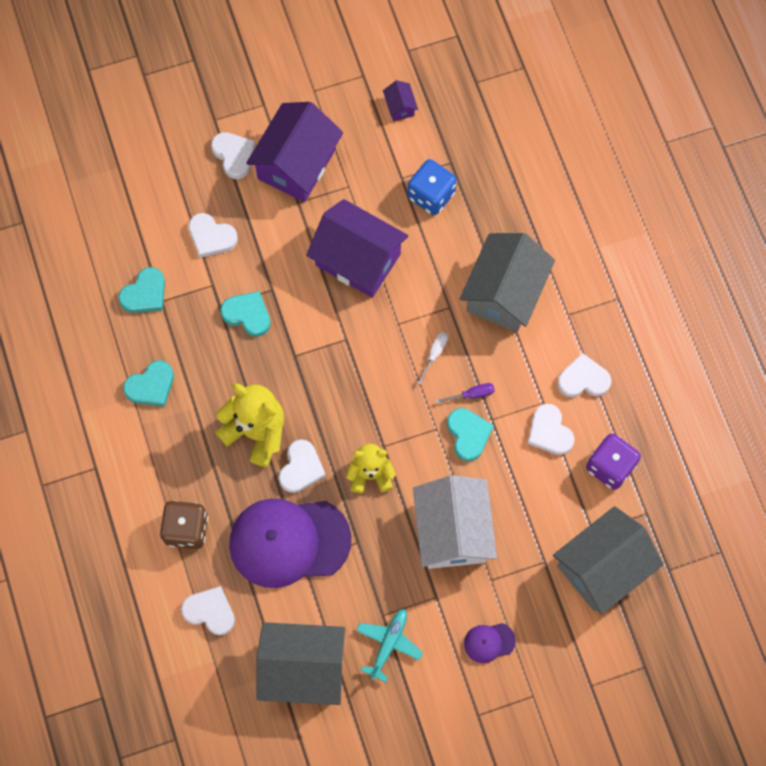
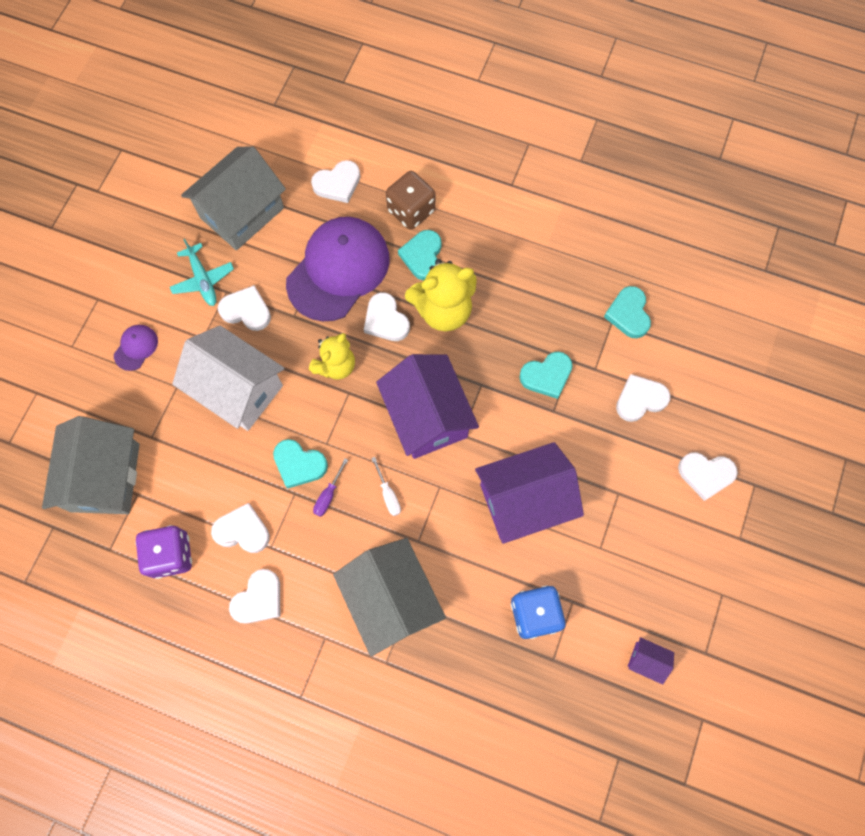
camera: 130 degrees right, 0 degrees up
turquoise heart [123,360,174,406] -> turquoise heart moved to [398,230,441,281]
purple house [246,102,343,202] -> purple house moved to [376,354,479,459]
none -> white heart [218,285,271,331]

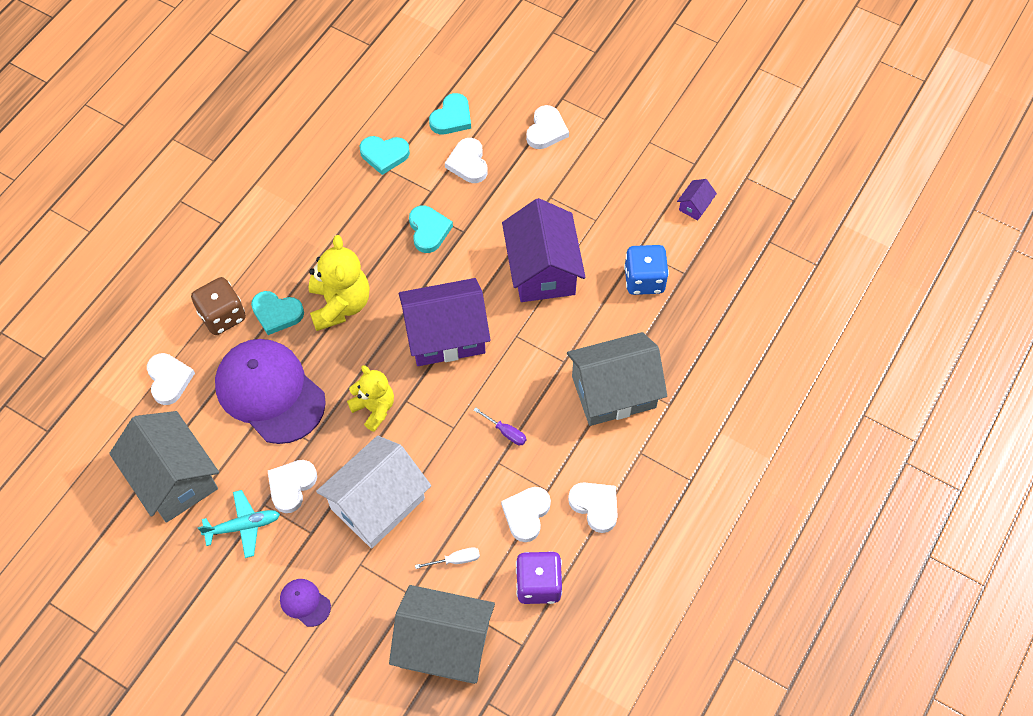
camera: 80 degrees left, 10 degrees down
turquoise heart [273,439,328,489] -> turquoise heart moved to [429,93,471,134]
white heart [364,292,410,341] -> none
white screwdriver [371,457,401,516] -> white screwdriver moved to [415,547,480,569]

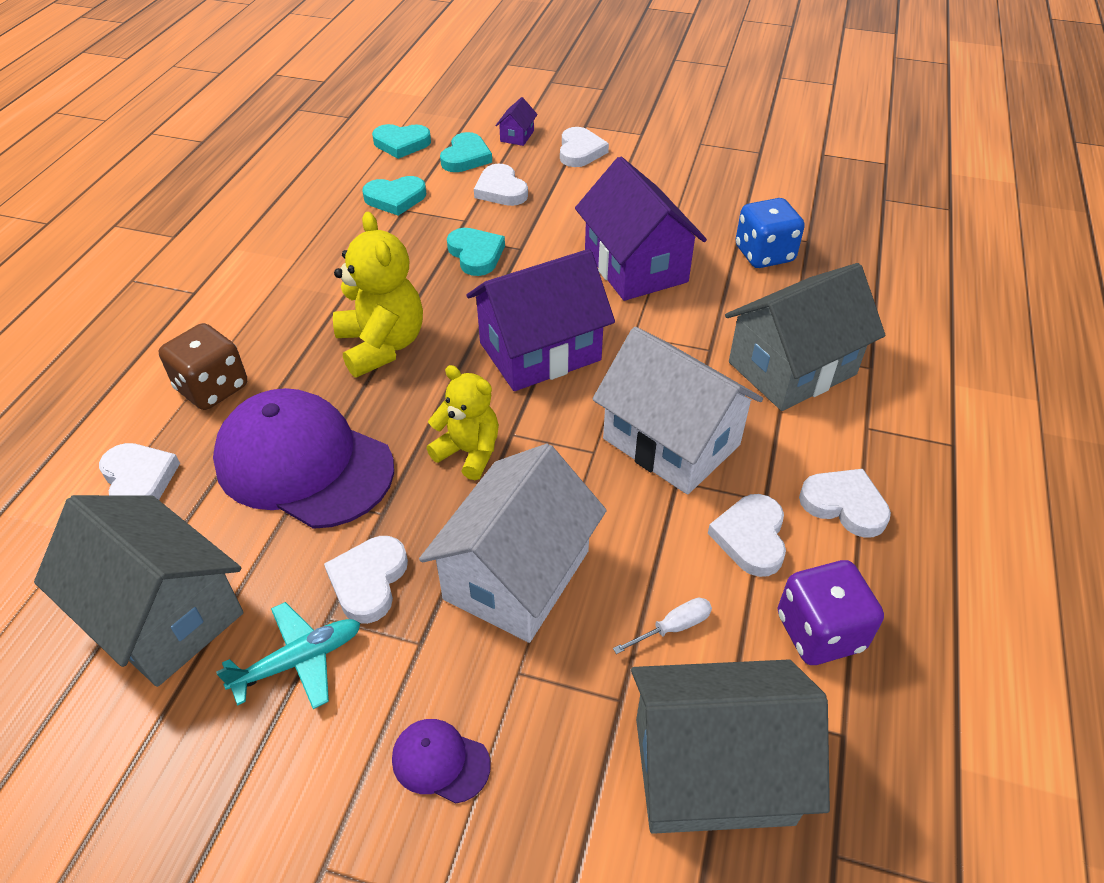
camera: 15 degrees left, 15 degrees down
turquoise heart [251,291,304,335] -> turquoise heart moved to [372,124,431,159]
purple screwdriver [474,407,526,445] -> white house [592,327,763,494]
purple house [677,179,717,221] -> purple house moved to [495,97,538,146]

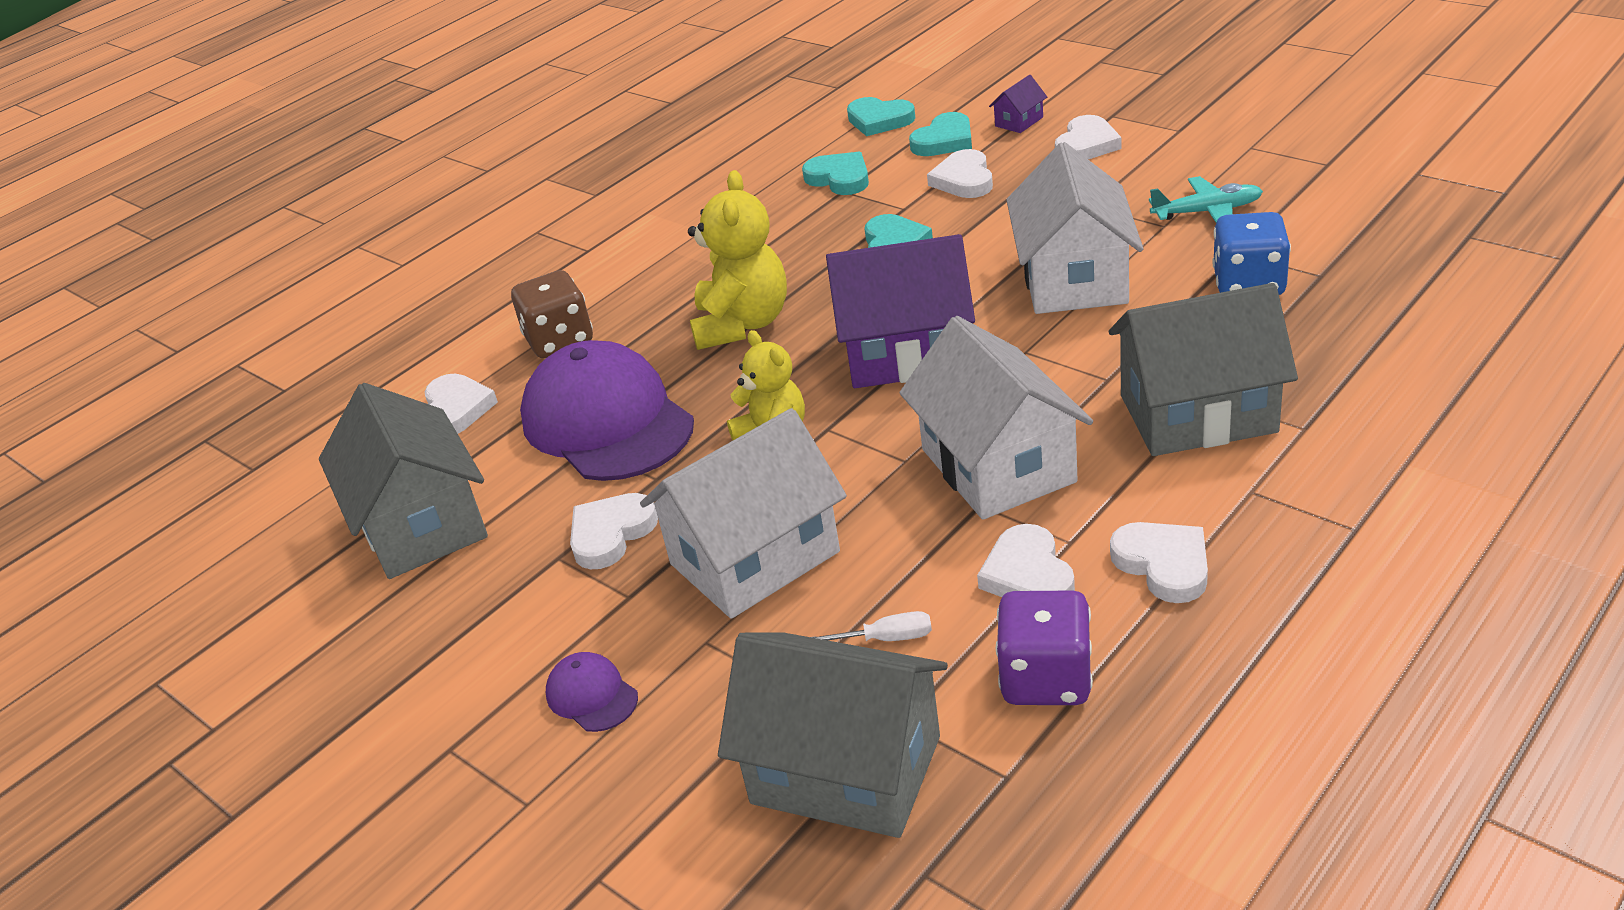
camera: 30 degrees right, 10 degrees down
turquoise plane [216,602,360,709] -> turquoise plane moved to [1149,176,1263,223]
turquoise heart [362,176,426,216] -> turquoise heart turned 150 degrees counterclockwise [802,151,869,195]
purple house [575,157,707,301] -> white house [1006,142,1143,314]
white heart [708,494,786,577] -> white heart turned 45 degrees counterclockwise [977,524,1075,597]

